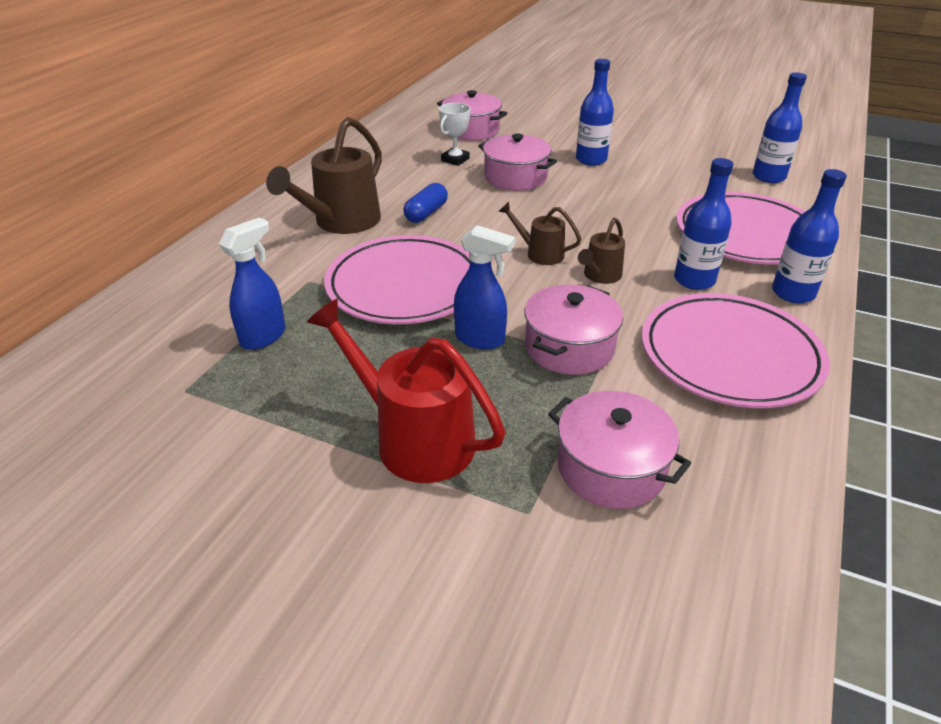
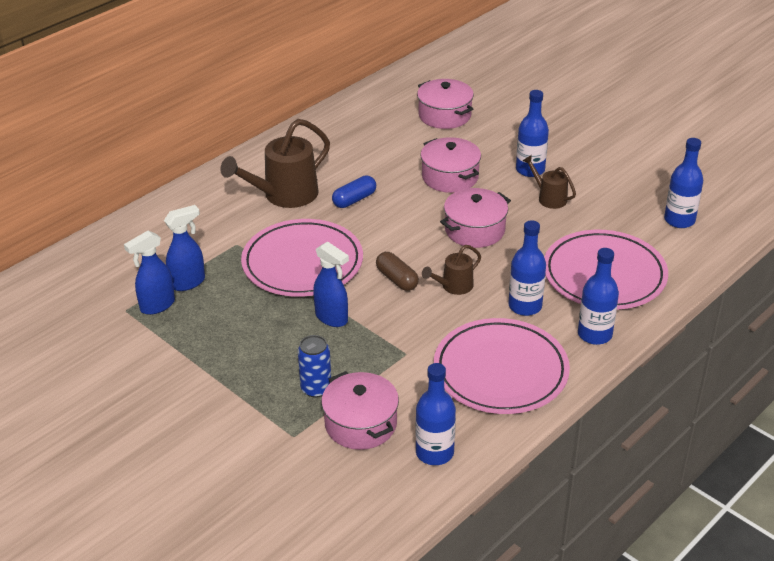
camera: 20 degrees right, 0 degrees up
red watering can [307,299,506,483] -> none
white trophy [439,103,470,166] -> none
brown watering can [498,202,581,265] -> brown watering can moved to [523,155,576,209]
pink pot [524,284,623,375] -> pink pot moved to [440,188,511,248]
none -> blue spray bottle [124,231,175,315]
none -> blue can [298,335,331,398]
none -> brown capsule [376,252,419,291]
none -> blue bottle [416,363,456,465]

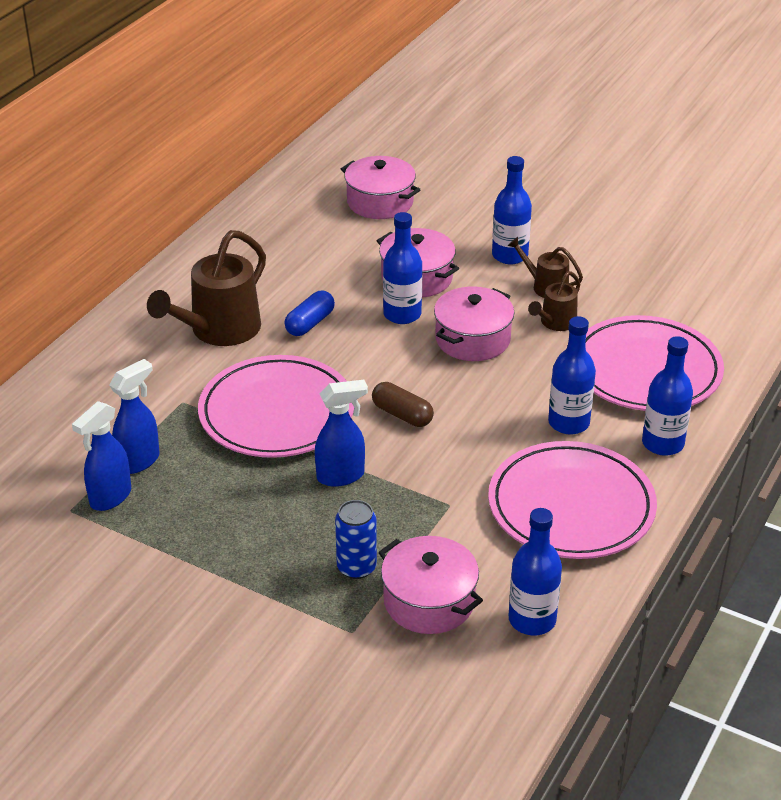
camera: 15 degrees left, 0 degrees up
blue spray bottle [313,241,349,327] -> blue spray bottle turned 45 degrees counterclockwise [315,380,368,487]
brown watering can [422,245,481,295] -> brown watering can moved to [528,271,580,331]
blue bottle [664,138,703,228] -> blue bottle moved to [383,212,422,324]

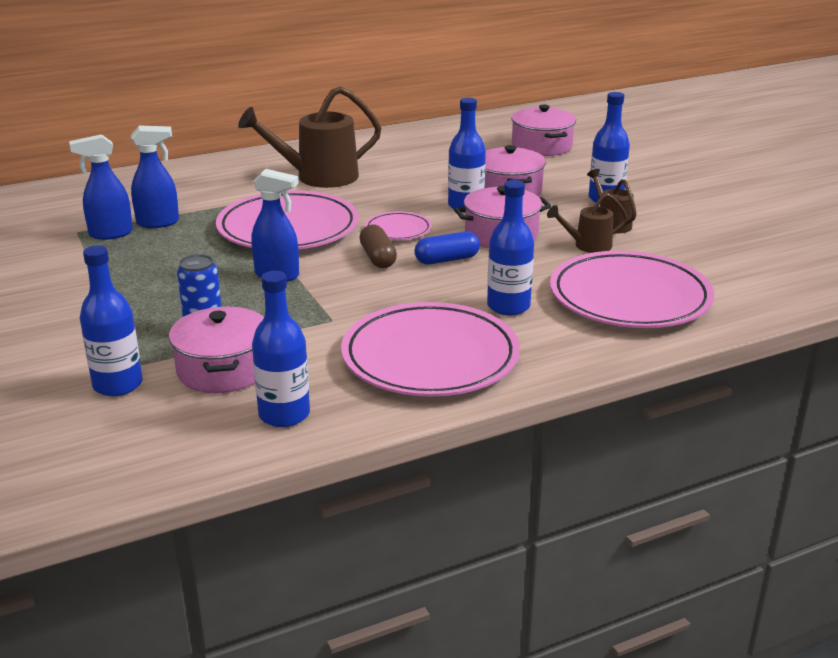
camera: 35 degrees right, 10 degrees down
blue capsule [285,290,335,336] -> blue capsule moved to [414,231,480,265]
blue bottle [642,336,693,456] -> blue bottle moved to [80,245,143,396]
none -> pink plate [365,212,432,240]

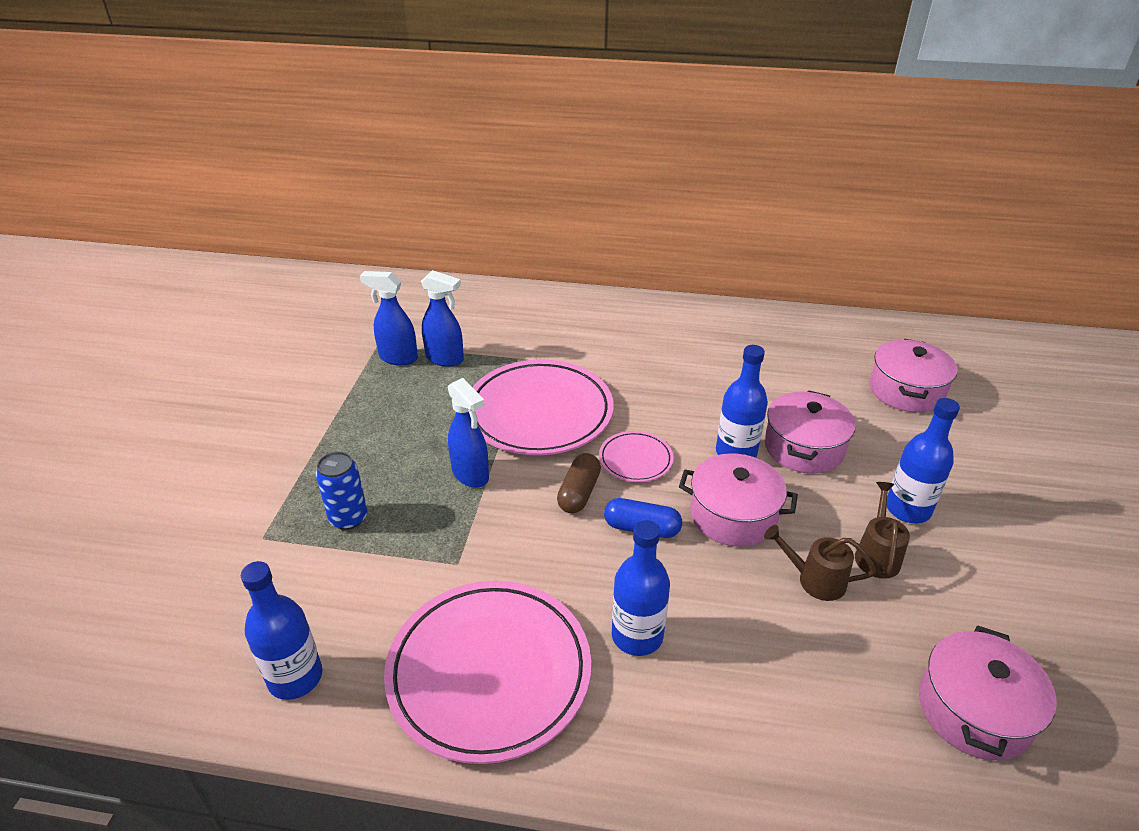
camera: 35 degrees right, 10 degrees up
blue bottle [80,245,143,396] -> none
pink pot [169,307,264,393] -> pink pot moved to [919,625,1057,760]
brown watering can [238,86,381,188] -> none
pink plate [550,251,714,328] -> none

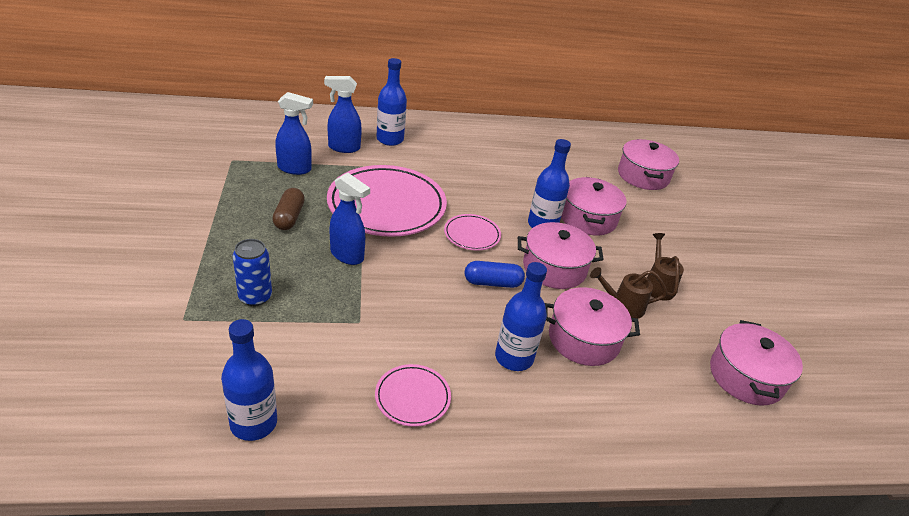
camera: 20 degrees left, 0 degrees up
blue spray bottle [360,271,418,365] -> blue spray bottle moved to [324,76,362,153]
pink plate [384,581,591,764] -> pink plate [375,364,451,427], size x0.47
brown capsule [557,453,601,513] -> brown capsule moved to [272,188,305,230]
blue bottle [887,398,960,523] -> blue bottle moved to [376,58,407,146]
none -> pink pot [545,287,640,366]

